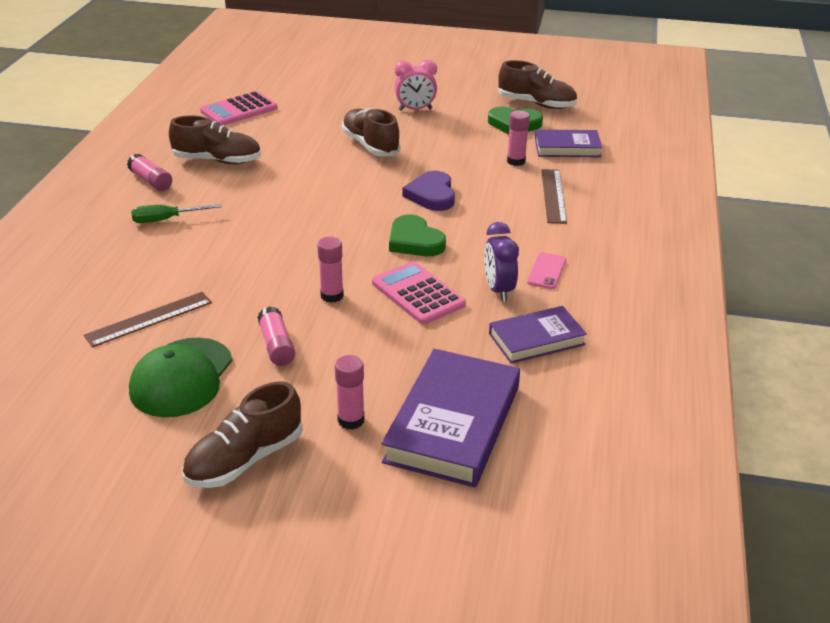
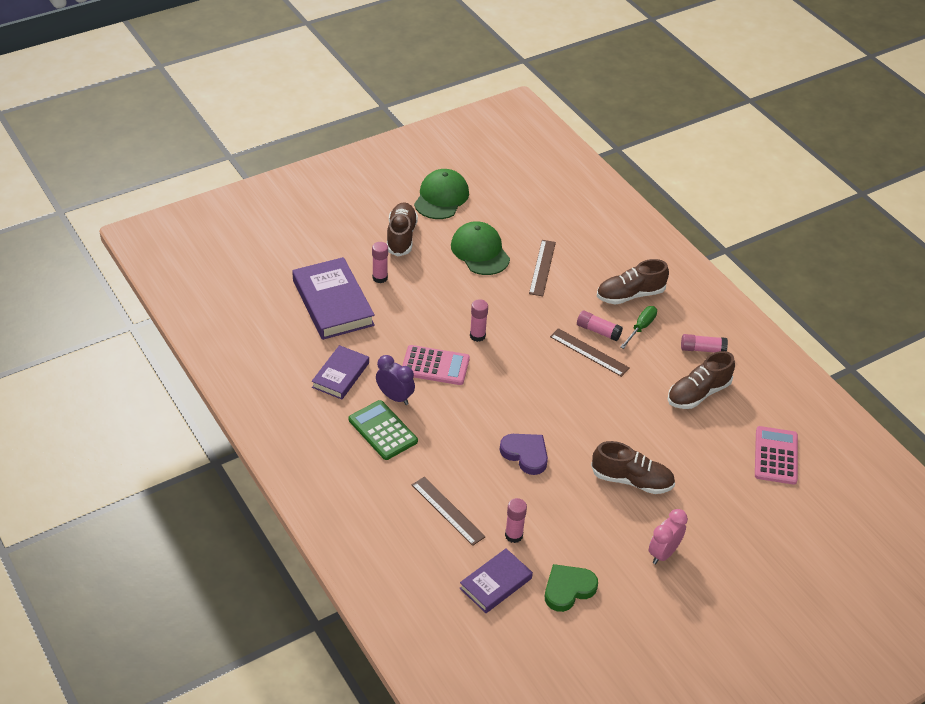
camera: 135 degrees right, 10 degrees up
pink glue stick [257,307,295,366] -> pink glue stick moved to [577,311,623,341]
green heart [389,214,446,256] -> none
brown shoe [498,60,577,109] -> brown shoe moved to [597,259,669,305]
pink phone [527,252,566,289] -> green calculator [349,400,418,460]
none -> green cap [414,169,469,219]
none -> brown ruler [550,328,630,377]

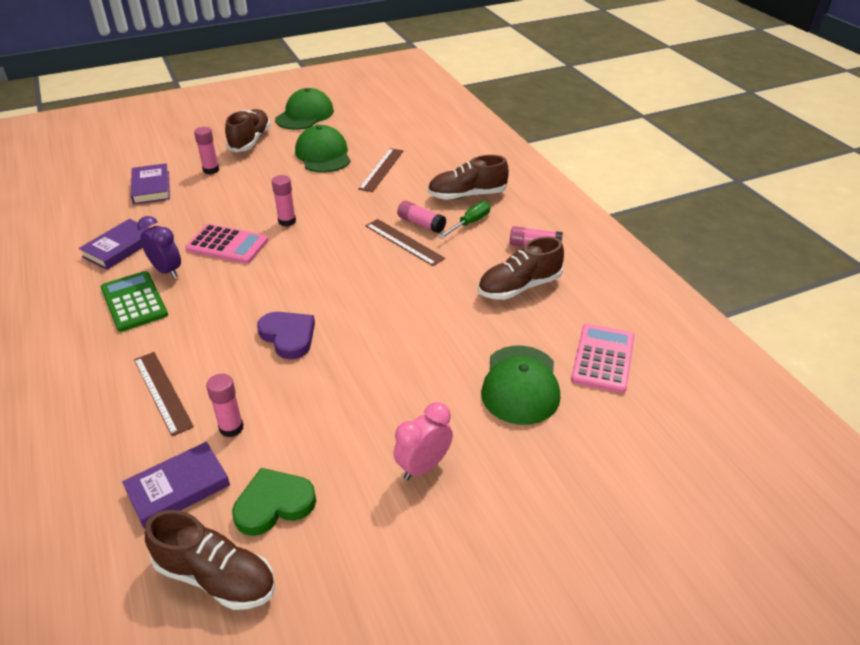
camera: 10 degrees right, 5 degrees down
purple book [292,257,375,340] -> purple book [131,163,170,204], size x0.60
brown shoe [591,441,675,494] -> brown shoe moved to [145,510,275,610]
none -> green cap [481,346,560,425]

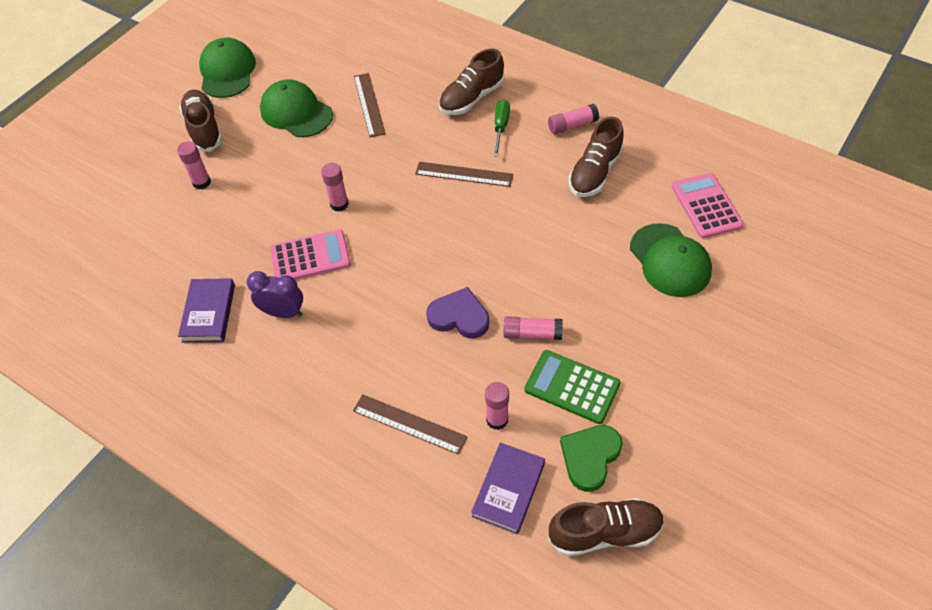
camera: 30 degrees left, 15 degrees up
green calculator [101,271,168,332] -> green calculator moved to [524,350,621,424]
purple book [131,163,170,204] -> none
pink clock [394,402,453,480] -> none
pink glue stick [397,200,446,233] -> pink glue stick moved to [504,316,563,340]

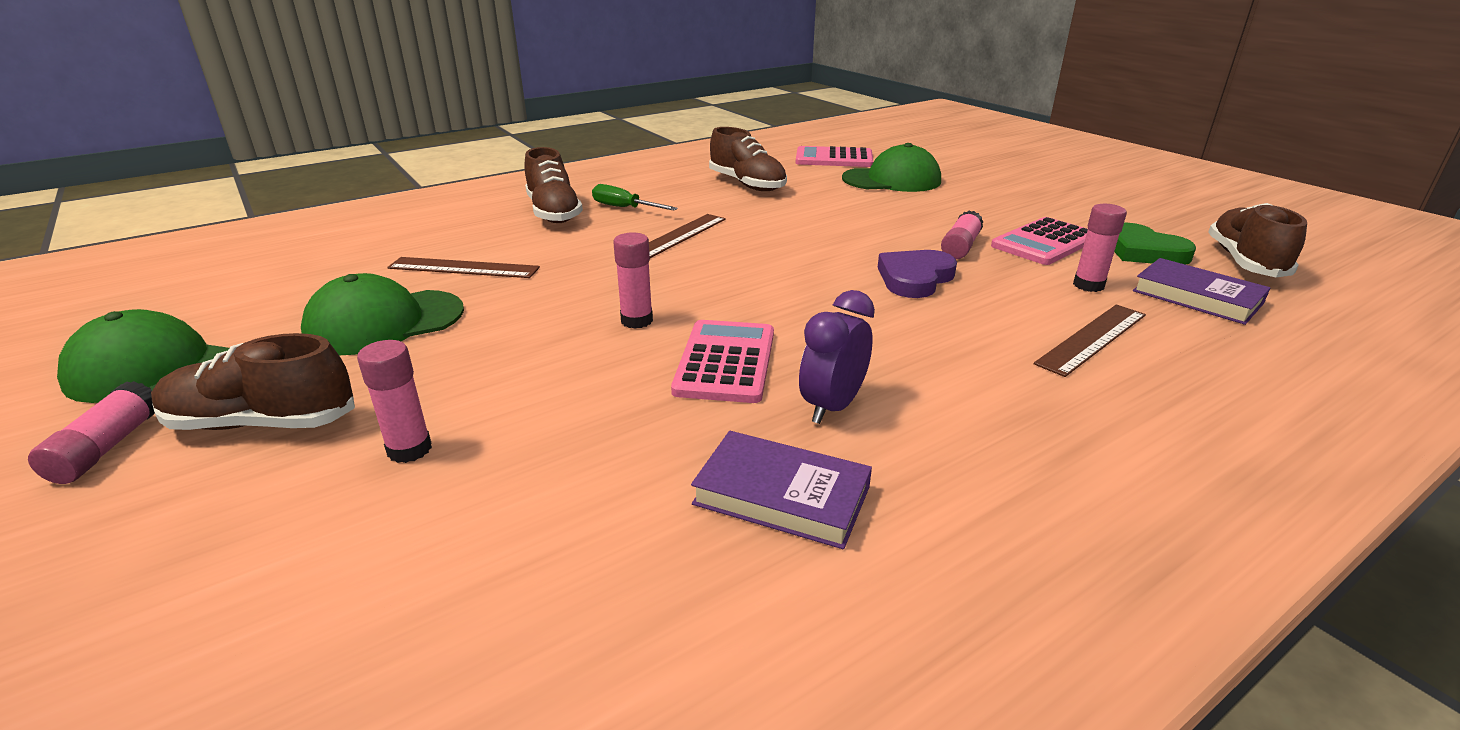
camera: 70 degrees left, 25 degrees down
green calculator [524,350,621,424] -> pink calculator [991,217,1088,265]
pink glue stick [548,104,599,134] -> pink glue stick moved to [28,381,155,484]

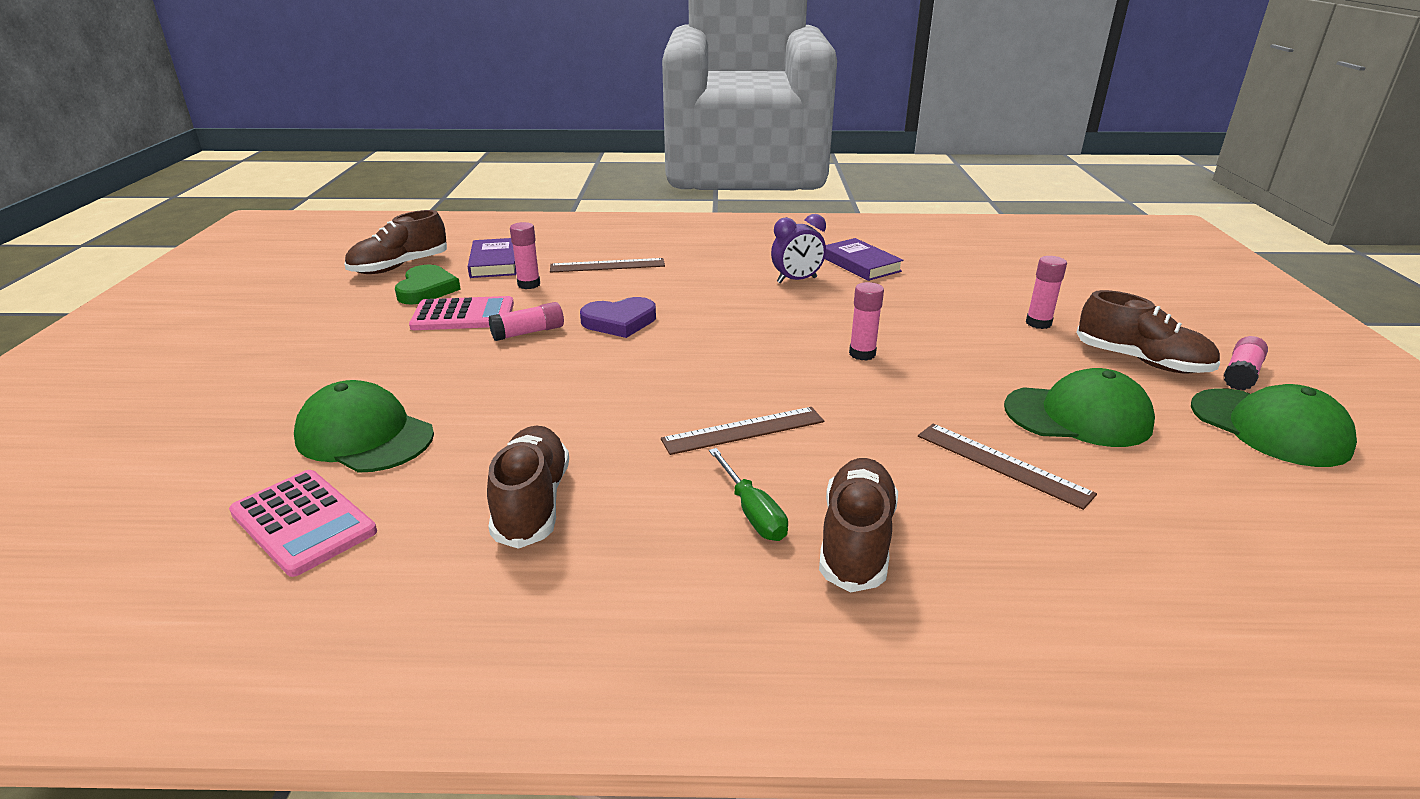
camera: 145 degrees left, 0 degrees up
pink calculator [671,320,774,403] -> none

